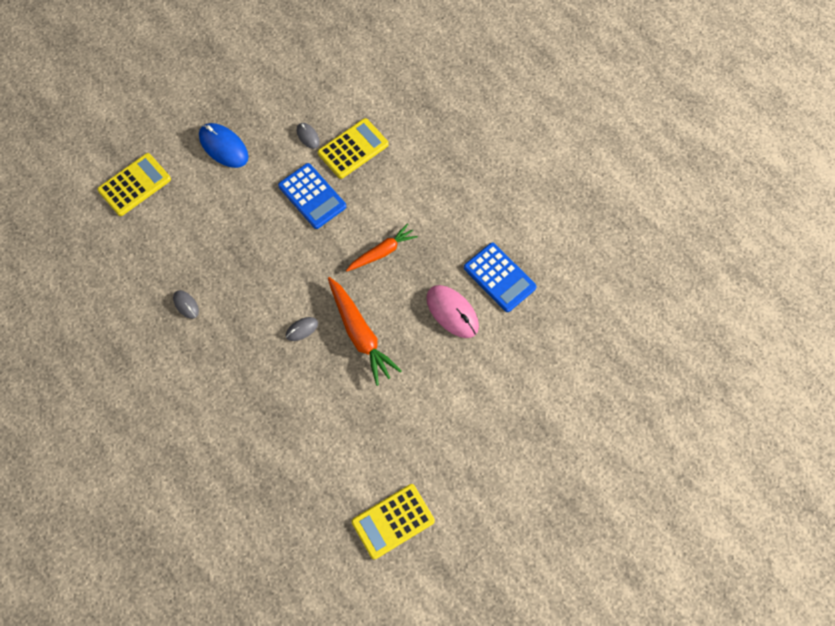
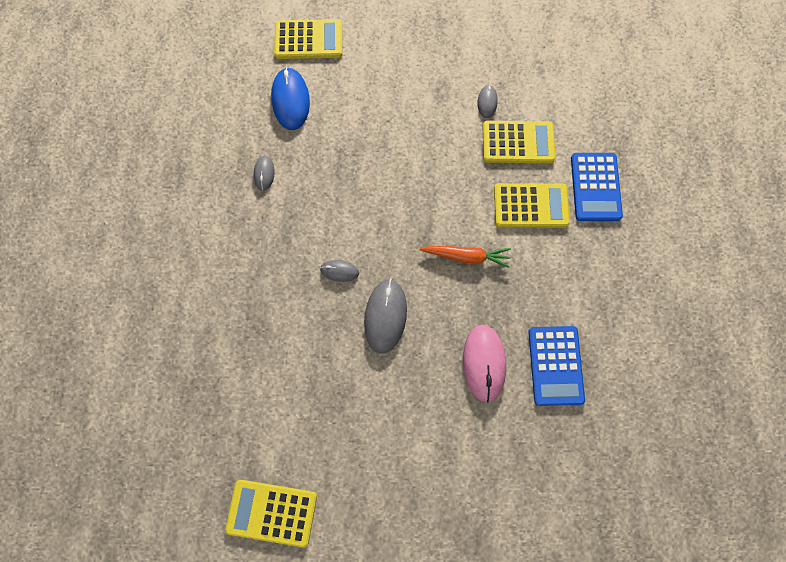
camera: 40 degrees right, 5 degrees up
blue mouse [199,123,249,168] -> blue mouse moved to [271,67,310,130]
blue calculator [278,163,346,229] -> blue calculator moved to [571,153,623,221]
orange carrot [328,277,402,386] -> grey mouse [364,279,407,354]
none -> yellow calculator [494,183,570,228]

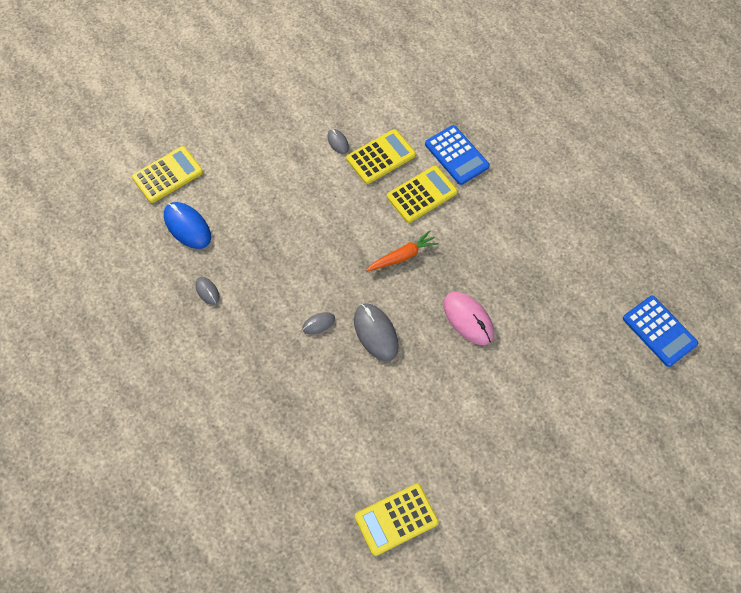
camera: 35 degrees left, 10 degrees down
blue calculator [528,326,585,406] -> blue calculator moved to [623,295,698,367]

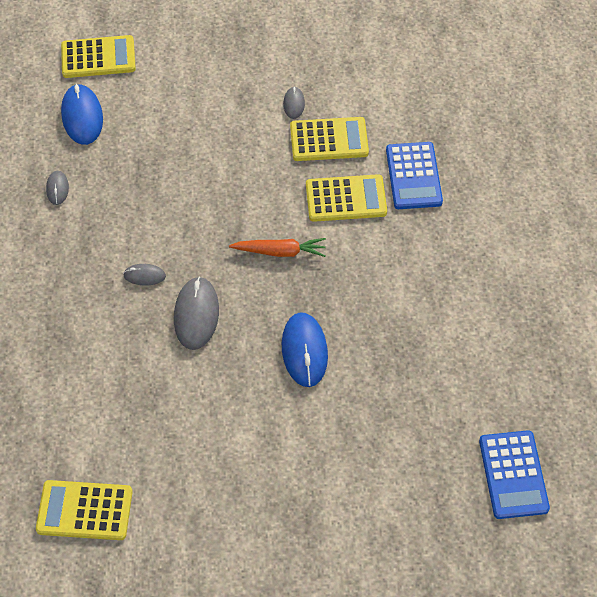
camera: 30 degrees right, 5 degrees down
pink mouse [444,292,494,345] -> blue mouse [282,312,328,387]

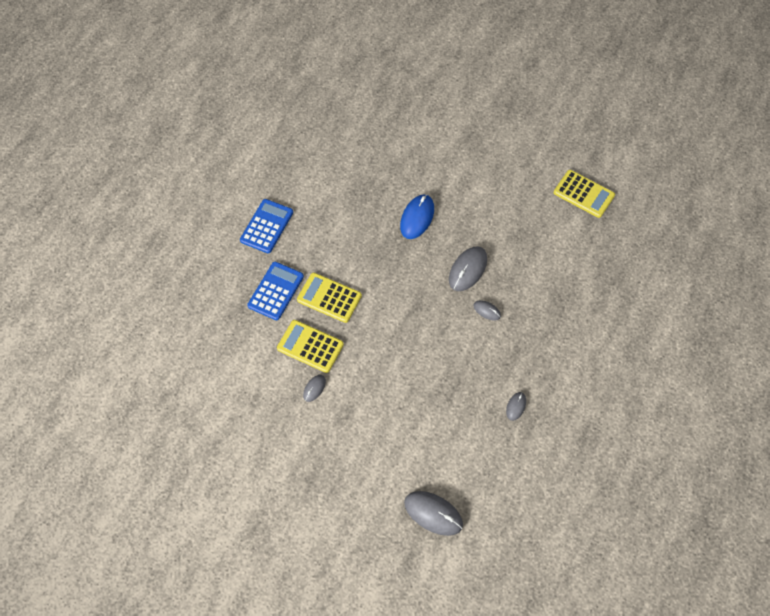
camera: 150 degrees left, 5 degrees up
yellow calculator [61,35,136,78] -> grey mouse [404,491,463,536]
blue mouse [61,84,103,145] -> none
orange carrot [229,238,326,257] -> none
blue calculator [479,430,550,519] -> blue calculator moved to [240,199,293,253]

